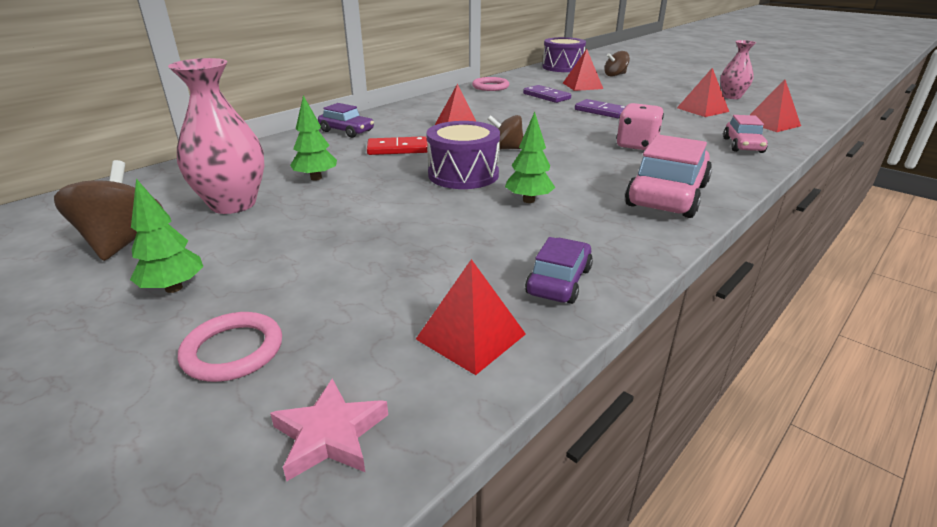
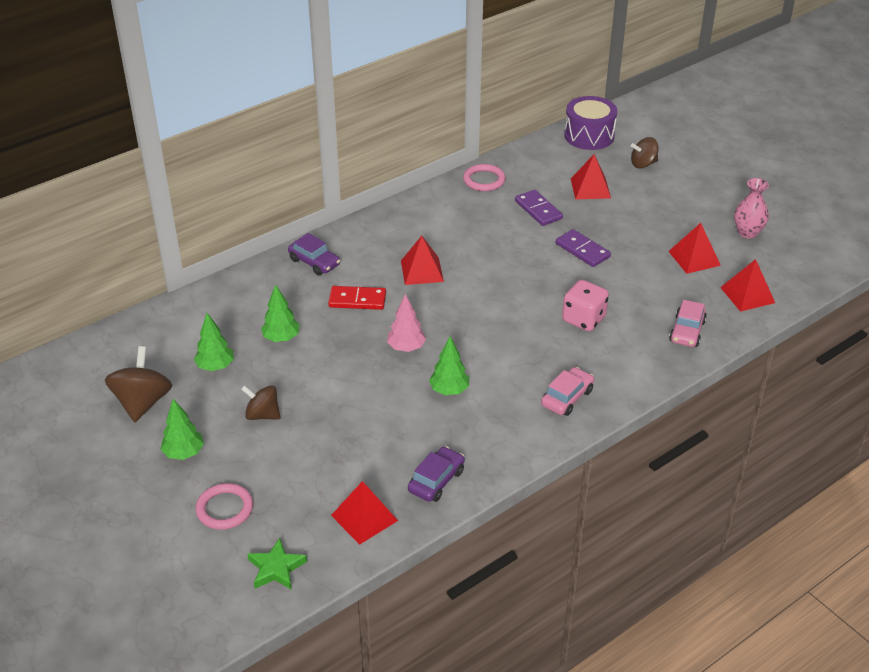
camera: 10 degrees right, 10 degrees up
pink vase [168,58,265,214] -> green tree [194,313,234,371]
pink star [270,379,388,481] -> green star [248,538,307,590]
purple drum [426,121,500,189] -> pink tree [387,294,426,352]
brown spinning top [488,115,524,149] -> brown spinning top moved to [241,385,280,420]
pink car [625,134,712,218] -> pink car [541,367,594,416], size x0.57

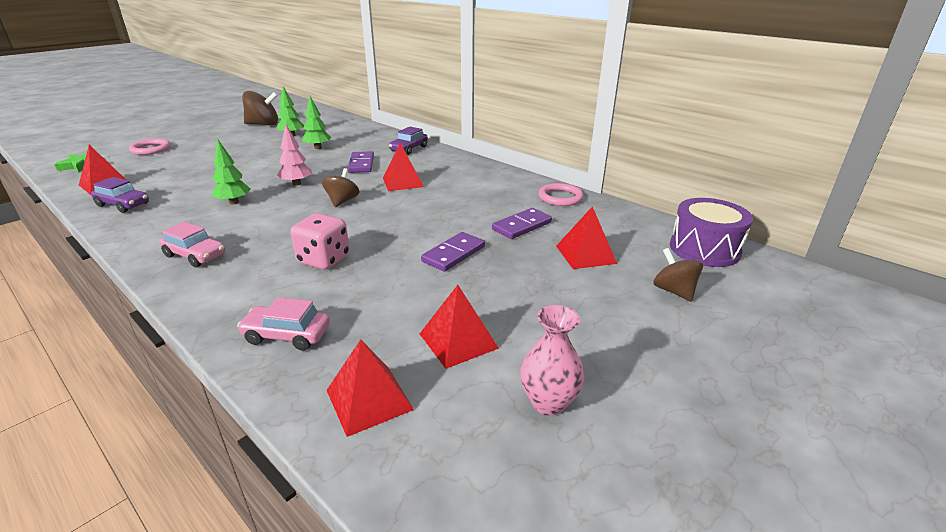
camera: 80 degrees right, 10 degrees down
green tree [160,399,204,460] -> none
brown spinning top [241,385,280,420] -> brown spinning top moved to [322,168,359,207]
red domino [328,286,386,310] -> purple domino [348,151,374,173]

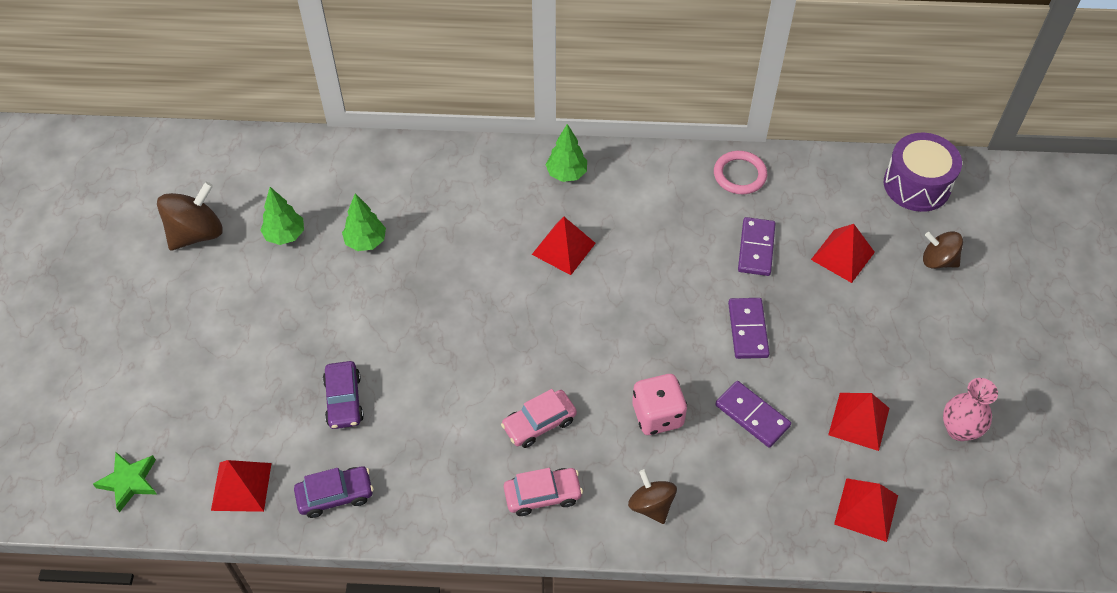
camera: 40 degrees left, 25 degrees up
pink ring [129,138,171,155] -> none
green tree [212,139,251,204] -> green tree moved to [546,124,587,182]
pink car [237,297,330,351] -> pink car moved to [501,389,577,448]
pink tree [277,124,312,186] -> none
brown spinning top [322,168,359,207] -> brown spinning top moved to [628,469,677,524]
purple domino [348,151,374,173] -> purple domino moved to [715,381,791,448]
purple car [389,127,428,155] -> purple car moved to [323,361,364,429]

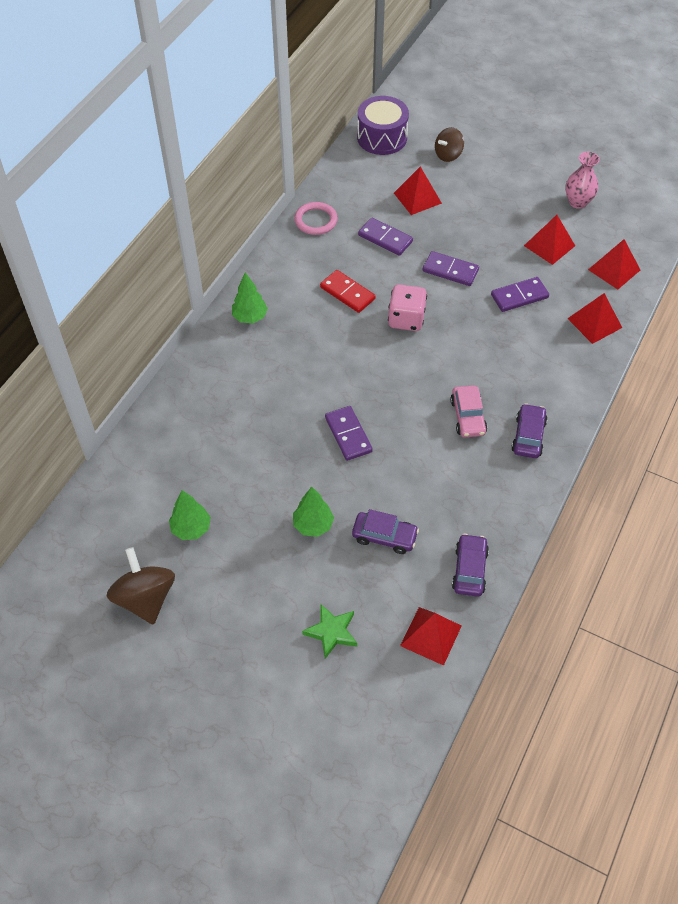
camera: 65 degrees left, 0 degrees up
green star [93,452,156,512] -> green star moved to [302,604,357,659]
green tree [342,194,386,251] -> green tree moved to [293,487,334,537]
pink car [504,468,583,516] -> purple car [511,403,547,458]
red pyramid [532,217,596,275] -> red pyramid moved to [567,293,622,344]
brown spinning top [628,469,677,524] -> none
pink dice [632,374,687,435] -> pink dice moved to [388,284,427,331]
none -> red domino [320,270,376,313]
none -> purple domino [325,406,373,461]

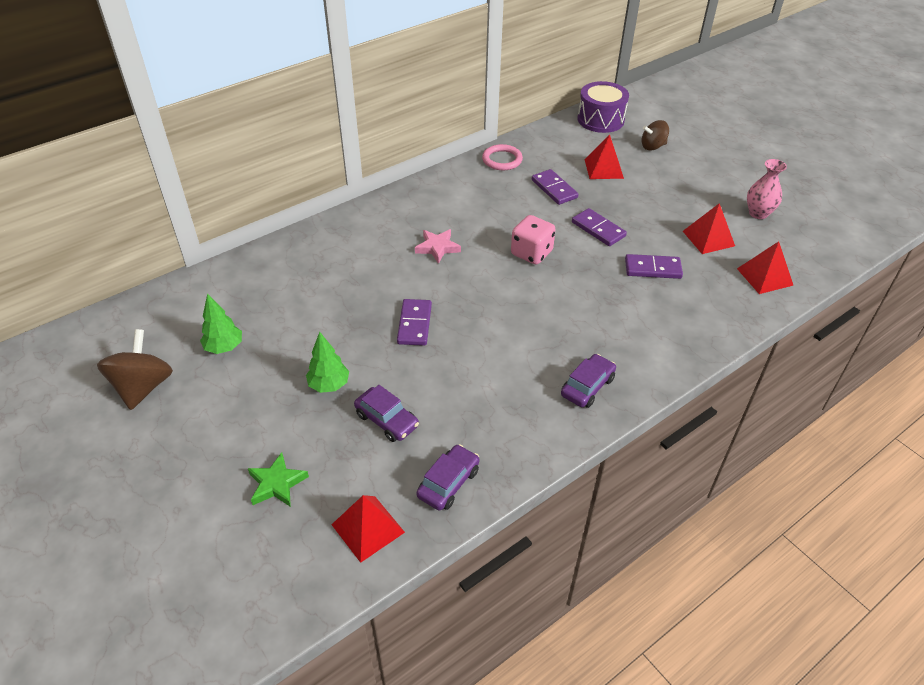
camera: 25 degrees right, 10 degrees down
green tree [232,272,268,323] -> none
red domino [320,270,376,313] -> none
pink car [450,385,487,437] -> none
red pyramid [567,293,622,344] -> none
none -> pink star [415,229,461,264]

